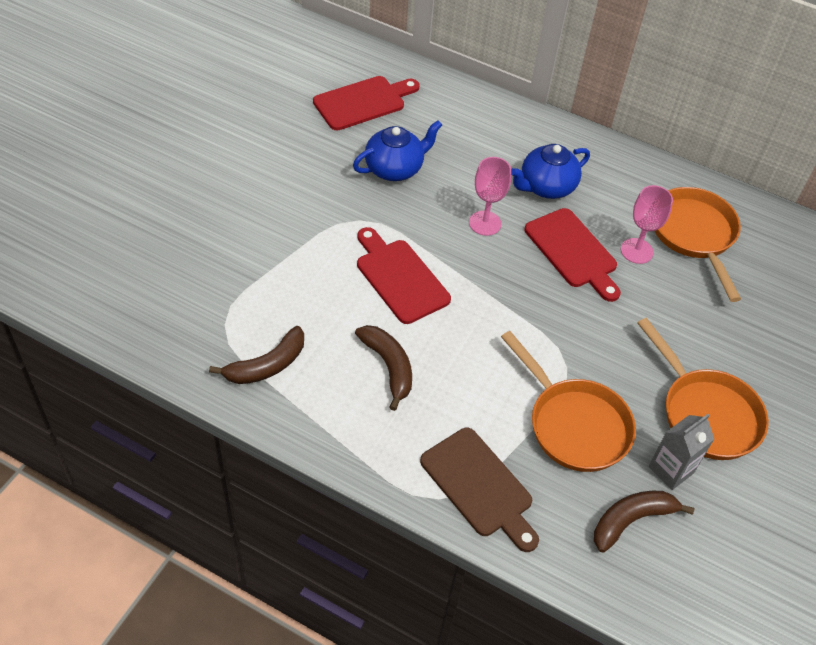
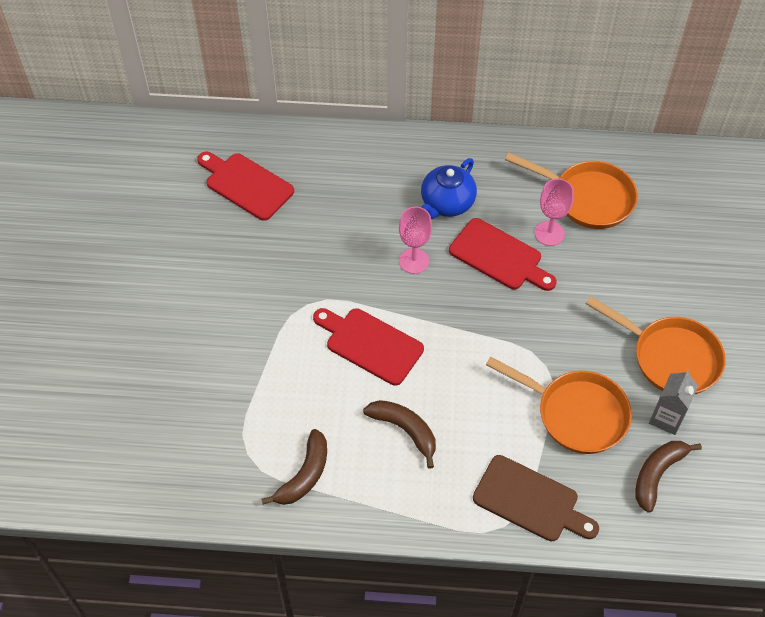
camera: 20 degrees left, 5 degrees up
red cutting board [313,76,420,130] -> red cutting board turned 90 degrees counterclockwise [197,152,294,221]
blue teapot [353,120,442,181] -> none
orange pan [655,187,741,302] -> orange pan turned 150 degrees clockwise [505,153,638,229]

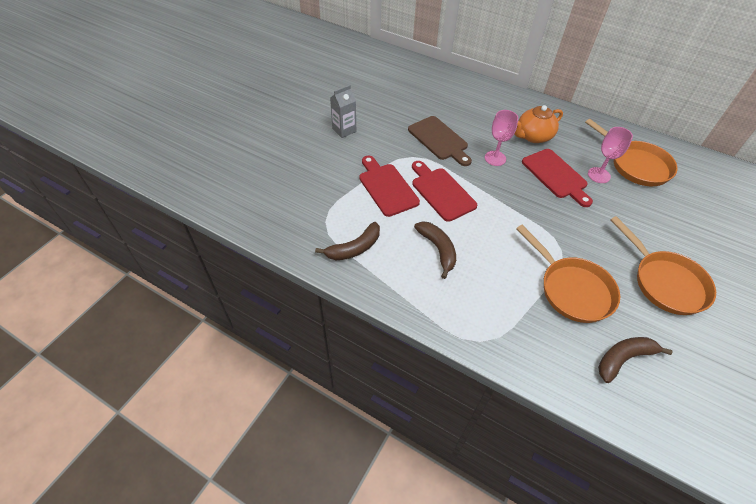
camera: 25 degrees right, 5 degrees down
red cutting board [197,152,294,221] -> red cutting board moved to [359,156,420,217]
blue teapot [421,158,477,219] -> orange teapot [514,105,563,143]
brown cutting board [473,455,599,541] -> brown cutting board moved to [408,116,472,166]
grey carton [649,370,698,435] -> grey carton moved to [330,85,356,138]

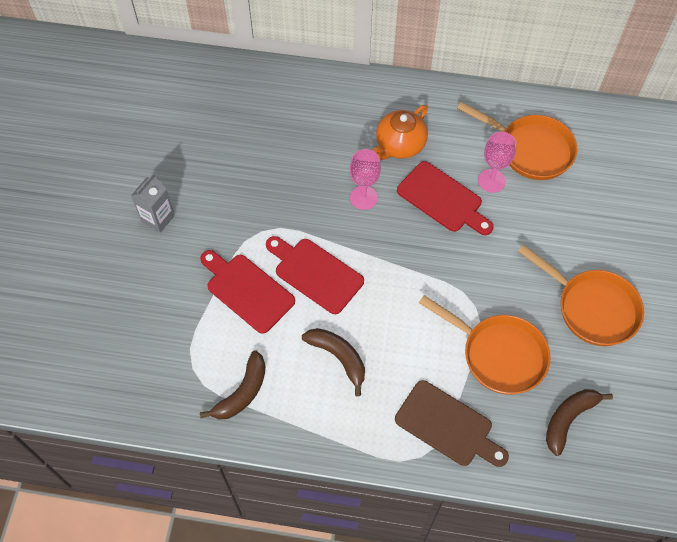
camera: 20 degrees left, 10 degrees up
brown cutting board [408,116,472,166] -> brown cutting board moved to [395,380,509,467]

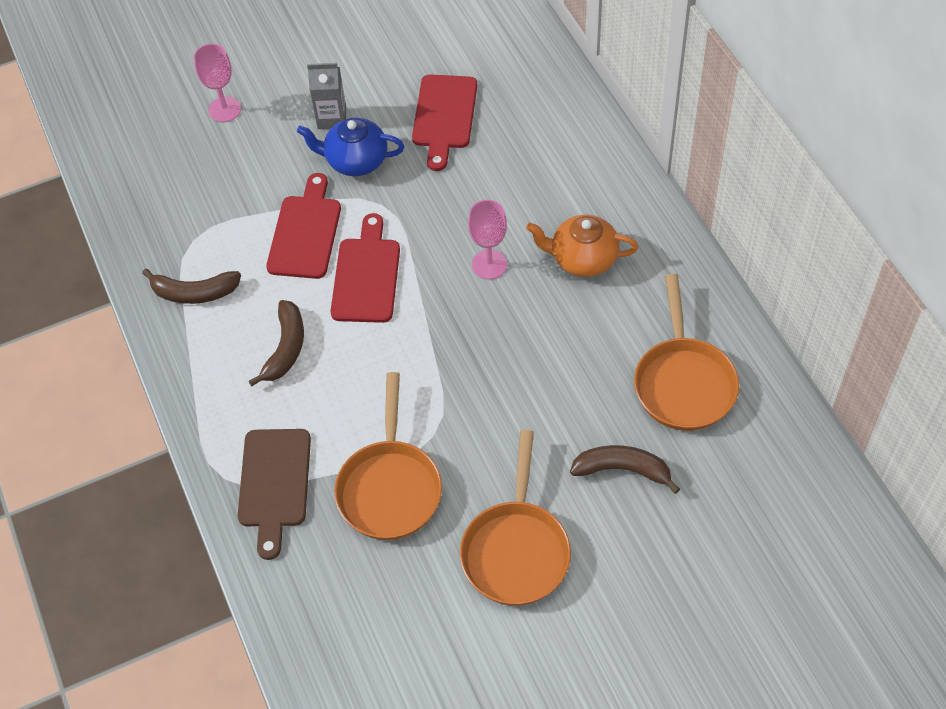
camera: 60 degrees right, 5 degrees down
red cutting board [397,161,493,235] -> red cutting board moved to [412,74,477,171]
pink goblet [478,132,516,193] -> pink goblet moved to [194,43,241,122]
brown banana [546,389,613,456] -> brown banana moved to [570,445,680,494]
none -> blue teapot [297,118,404,176]

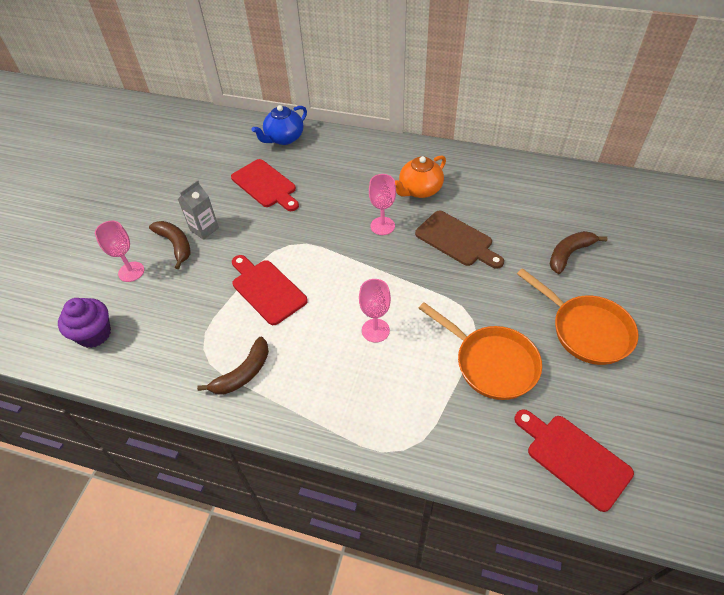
camera: 50 degrees left, 5 degrees down
brown cutting board [238,429,311,560] -> brown cutting board moved to [415,211,504,269]
brown banana [248,300,304,387] -> brown banana moved to [149,221,190,269]
blue teapot [297,118,404,176] -> blue teapot moved to [252,105,307,145]
red cutting board [331,213,400,323] -> red cutting board moved to [515,409,634,512]
orange pan [634,274,739,431] -> none
none -> purple cupcake [58,298,111,348]
none -> pink goblet [359,279,391,343]

